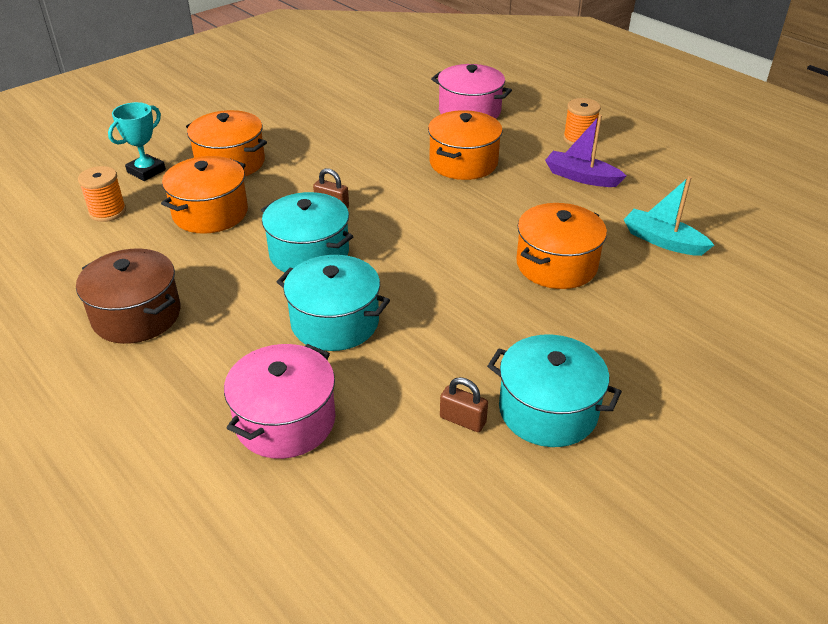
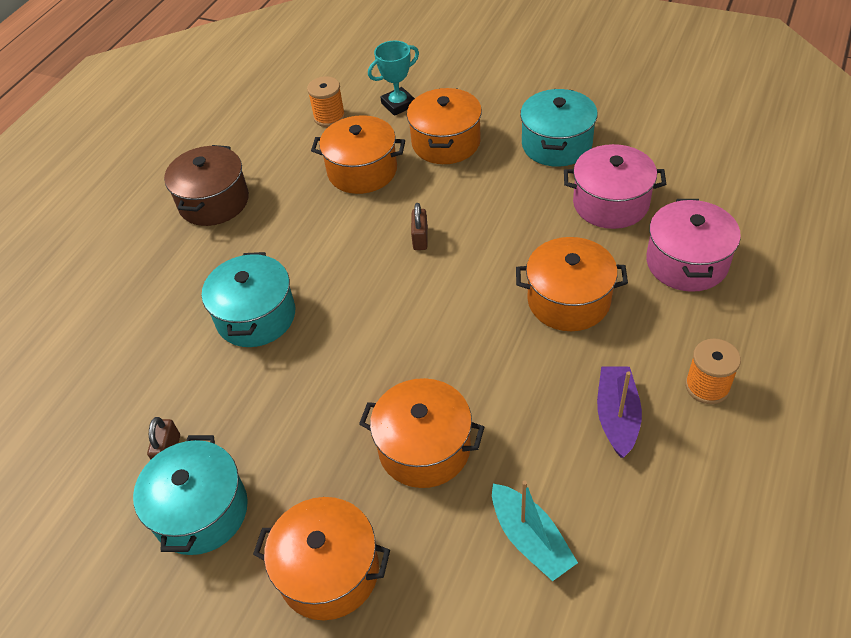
camera: 70 degrees right, 10 degrees up
turquoise trophy [108,102,166,181] -> turquoise trophy turned 45 degrees counterclockwise [368,40,419,116]
pink pot [224,344,335,459] -> pink pot moved to [564,144,666,229]
turquoise pot [261,192,353,272] -> turquoise pot moved to [520,89,598,167]
turquoise boat [623,176,714,256] -> turquoise boat turned 135 degrees clockwise [492,481,578,581]
none -> orange pot [253,497,390,620]

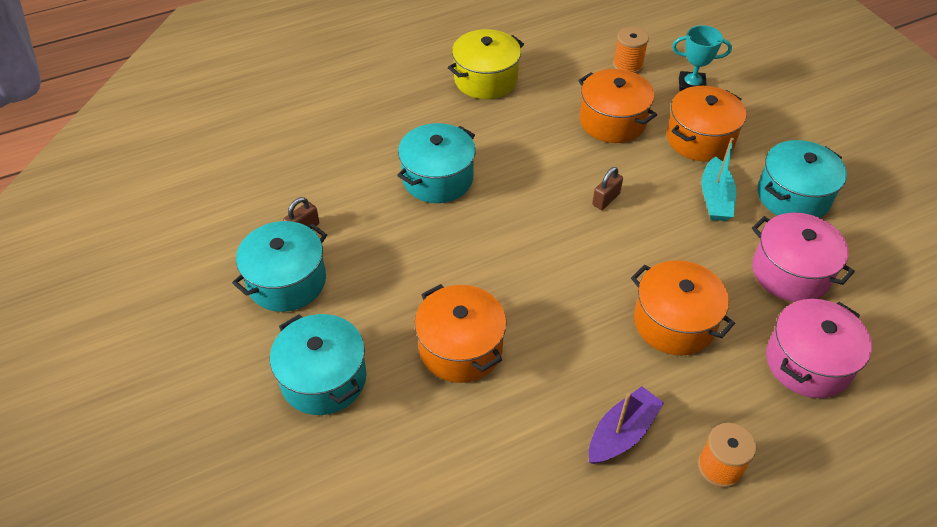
camera: 35 degrees right, 0 degrees up
brown pot [164,145,249,226] -> yellow pot [448,29,524,99]
orange pot [253,497,390,620] -> turquoise pot [270,314,367,415]
turquoise boat [492,481,578,581] -> turquoise boat moved to [701,138,736,221]

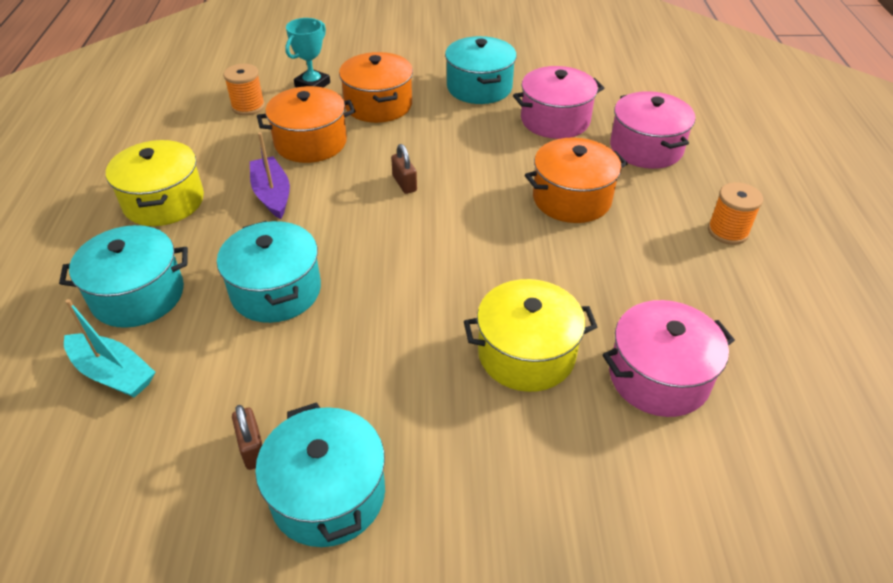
camera: 65 degrees left, 5 degrees down
turquoise pot [270,314,367,415] -> turquoise pot moved to [59,225,188,328]
orange pot [415,284,507,383] -> yellow pot [464,279,597,392]
purple boat [589,386,664,464] -> purple boat moved to [250,132,290,219]
turquoise boat [701,138,736,221] -> turquoise boat moved to [64,299,156,398]
none -> pink pot [603,300,735,417]

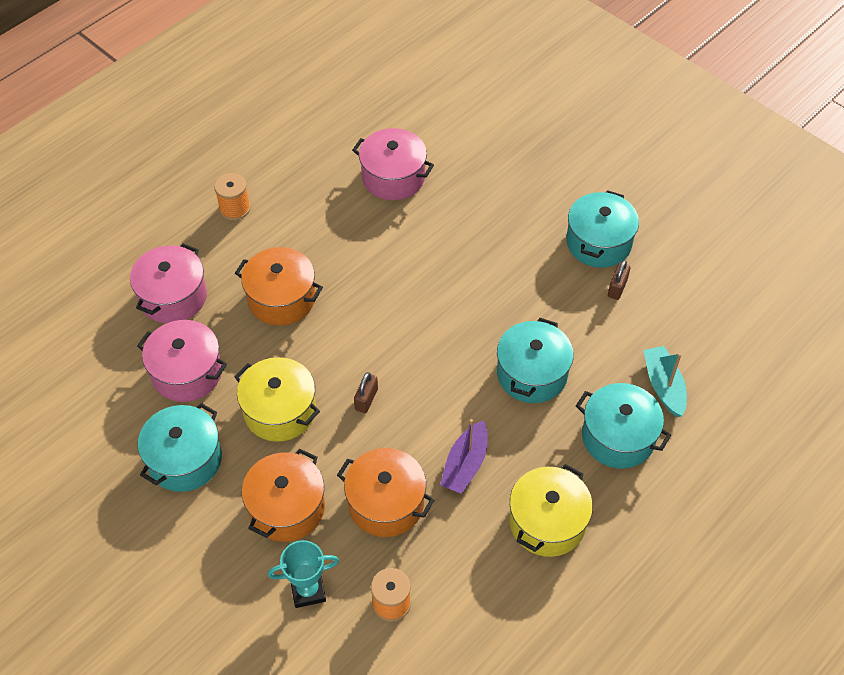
camera: 135 degrees left, 10 degrees up
yellow pot [464,279,597,392] -> yellow pot moved to [234,357,320,442]

